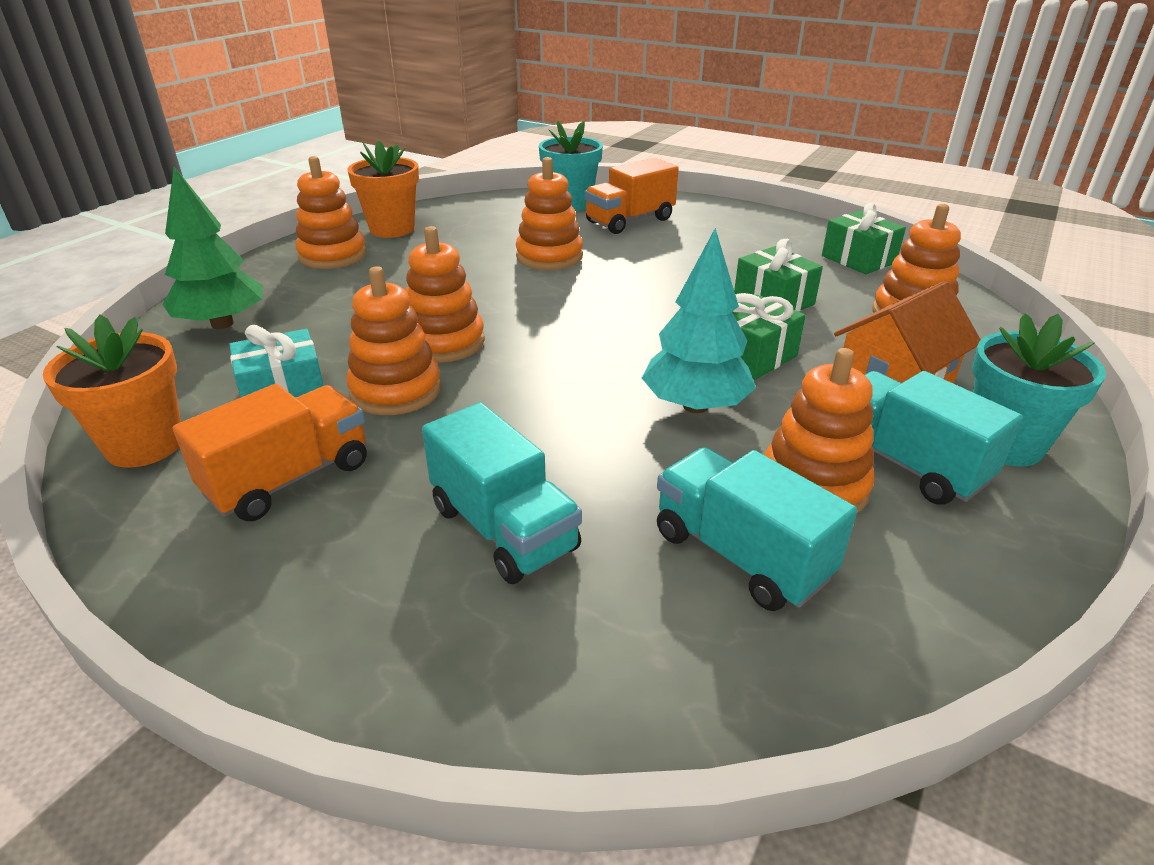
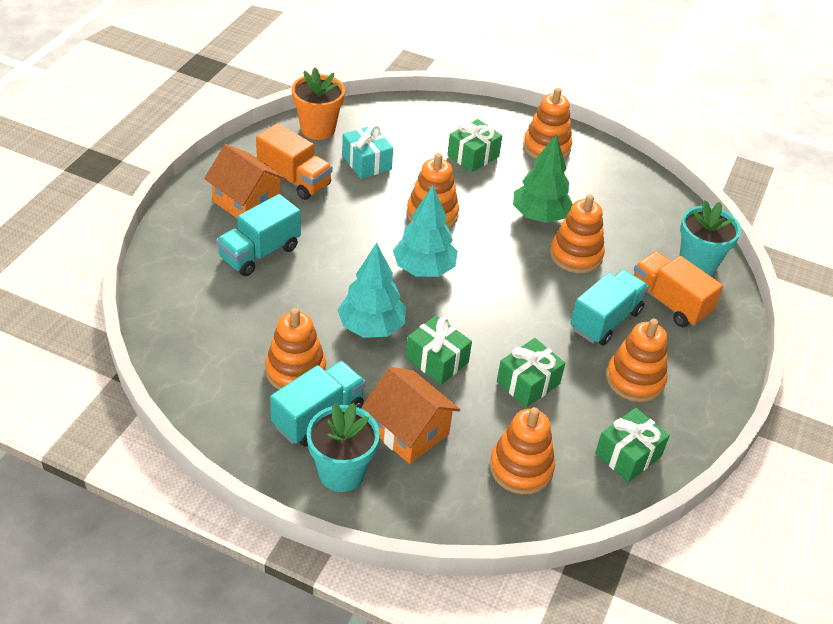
camera: 80 degrees right, 10 degrees up
green tree [162,167,263,329] -> green tree moved to [513,134,573,223]
orange stacking toy [346,266,441,415] -> orange stacking toy moved to [606,319,667,402]
orange flower pot [347,141,419,238] -> none
turquoise truck [657,447,857,611] -> turquoise truck moved to [570,270,649,345]
none -> orange house [204,144,287,219]
none -> turquoise tree [393,186,458,277]
none -> green gift [447,119,502,172]

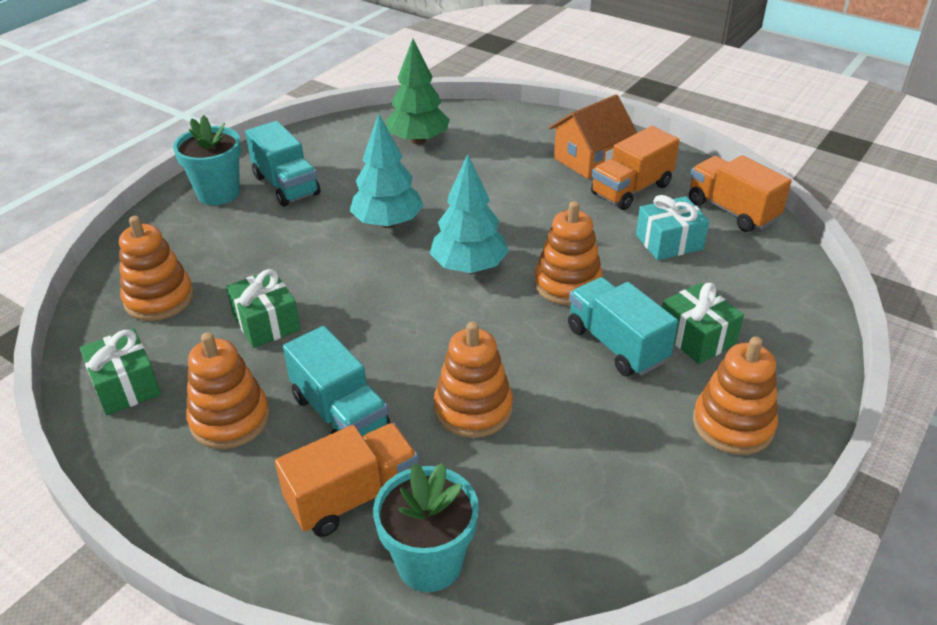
camera: 105 degrees right, 5 degrees down
turquoise truck [216,194,301,276] -> turquoise truck moved to [568,277,678,377]
orange stacking toy [265,308,326,390] -> none
orange flower pot [292,67,345,140] -> orange truck [689,155,792,232]
orange house [362,367,461,464] -> none
green gift [406,315,472,384] -> none
green tree [513,134,573,223] -> green tree moved to [385,39,450,145]

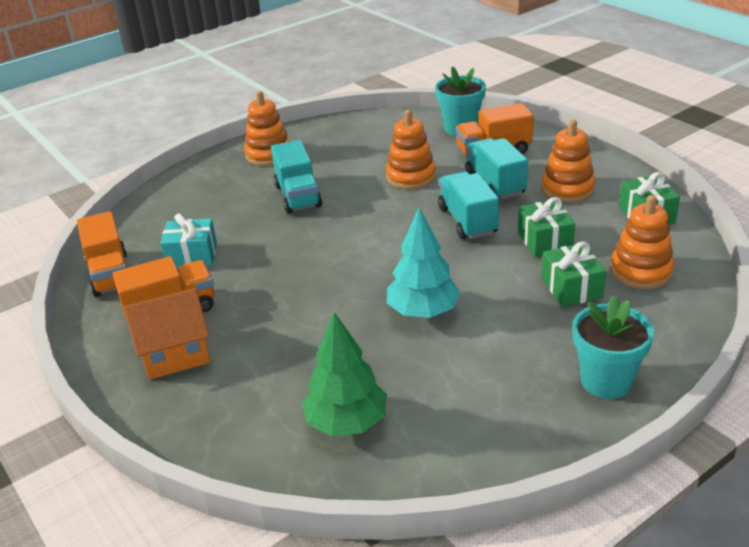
camera: 160 degrees left, 5 degrees down
turquoise truck [245,121,320,207] -> turquoise truck moved to [438,172,499,239]
turquoise tree [430,154,509,273] -> none
orange stacking toy [534,201,603,306] -> none
green gift [662,283,744,364] -> green gift moved to [542,241,606,307]

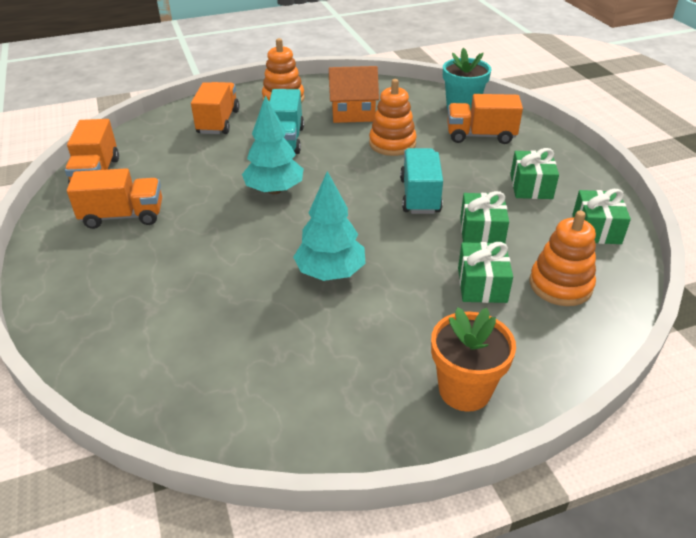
camera: 15 degrees right, 5 degrees up
orange house [124,288,210,380] -> orange house moved to [329,66,379,123]
turquoise gift [160,213,217,268] -> none
green tree [302,312,387,436] -> none
turquoise truck [465,138,528,199] -> none
orange stacking toy [542,119,595,203] -> green gift [510,148,559,199]
turquoise flower pot [573,295,654,399] -> orange flower pot [431,307,516,412]
none -> orange truck [191,82,240,134]
none -> turquoise tree [242,95,304,194]

